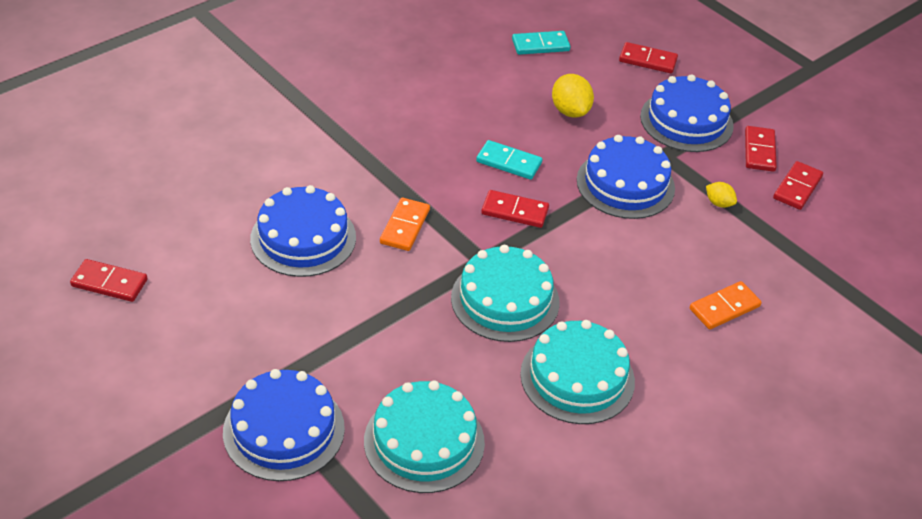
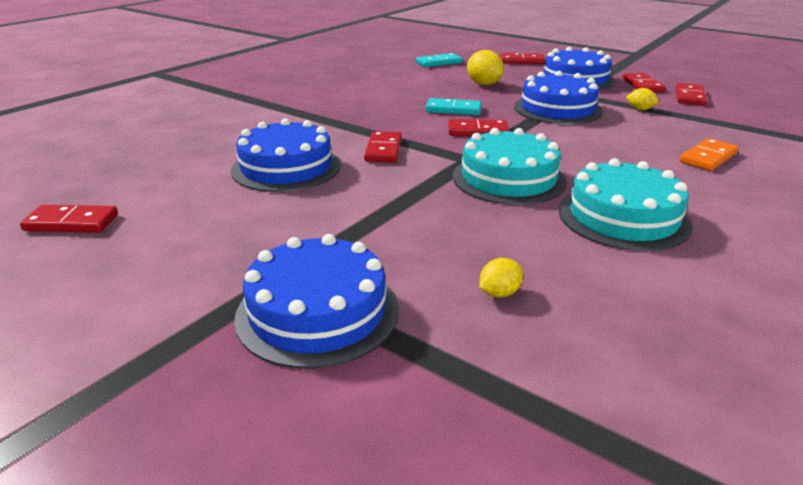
camera: 10 degrees left, 15 degrees down
turquoise cake [364,380,485,493] -> yellow lemon [479,258,523,297]
orange domino [380,198,430,251] -> red domino [364,131,402,162]

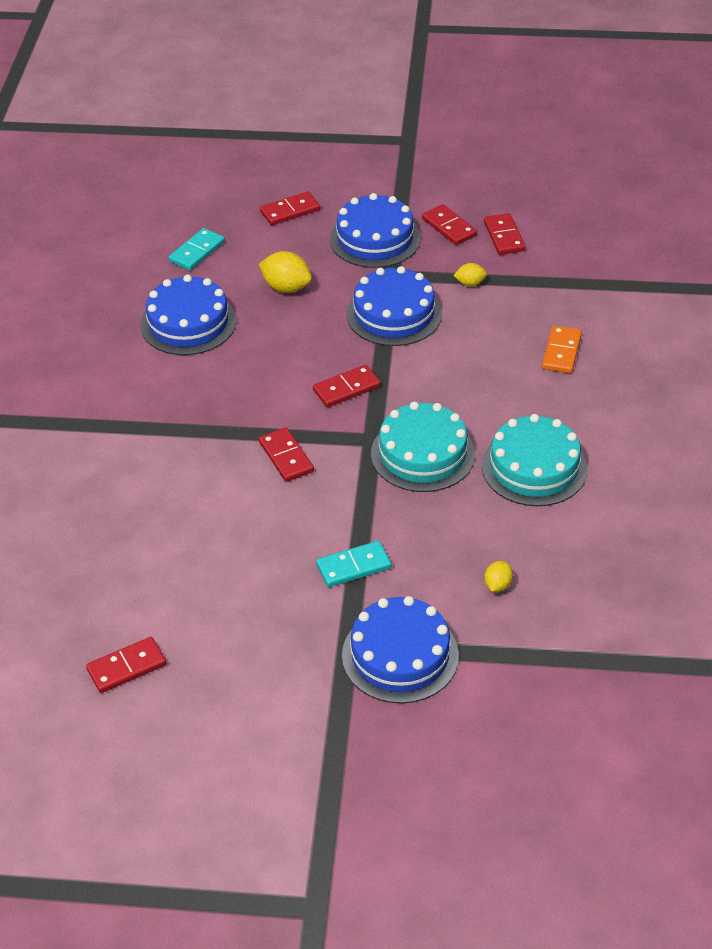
camera: 30 degrees left, 15 degrees up
blue cake [231,118,341,192] -> blue cake moved to [141,275,236,355]
turquoise domino [426,98,482,115] -> turquoise domino moved to [316,541,392,587]

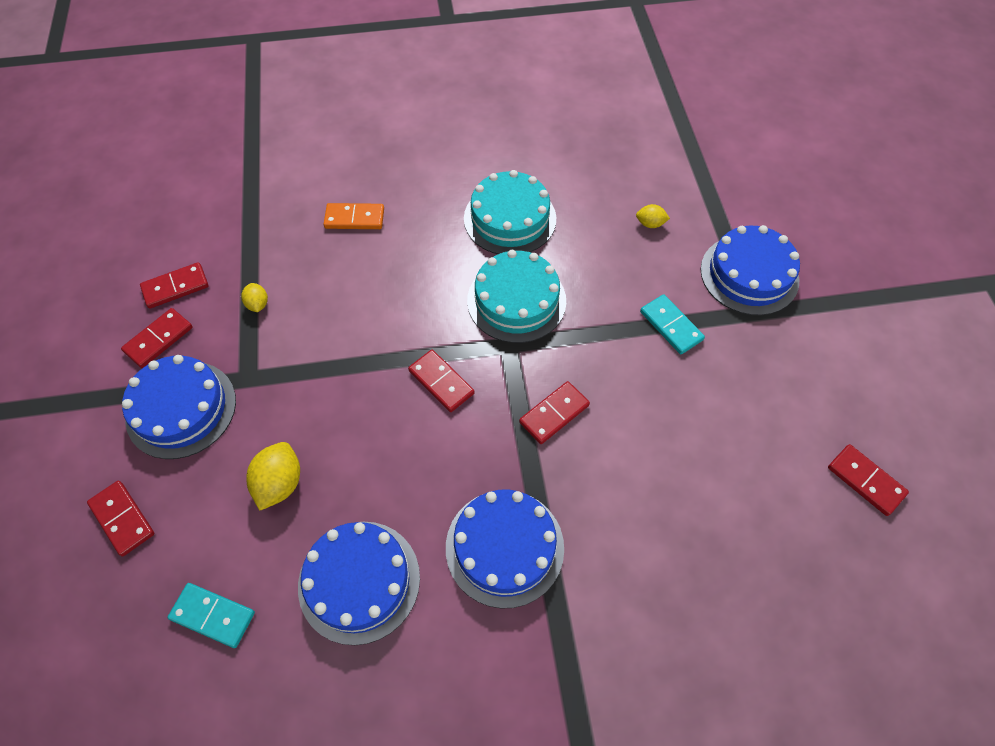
camera: 105 degrees left, 15 degrees up
blue cake [347,266,442,346] -> blue cake moved to [446,489,564,609]

